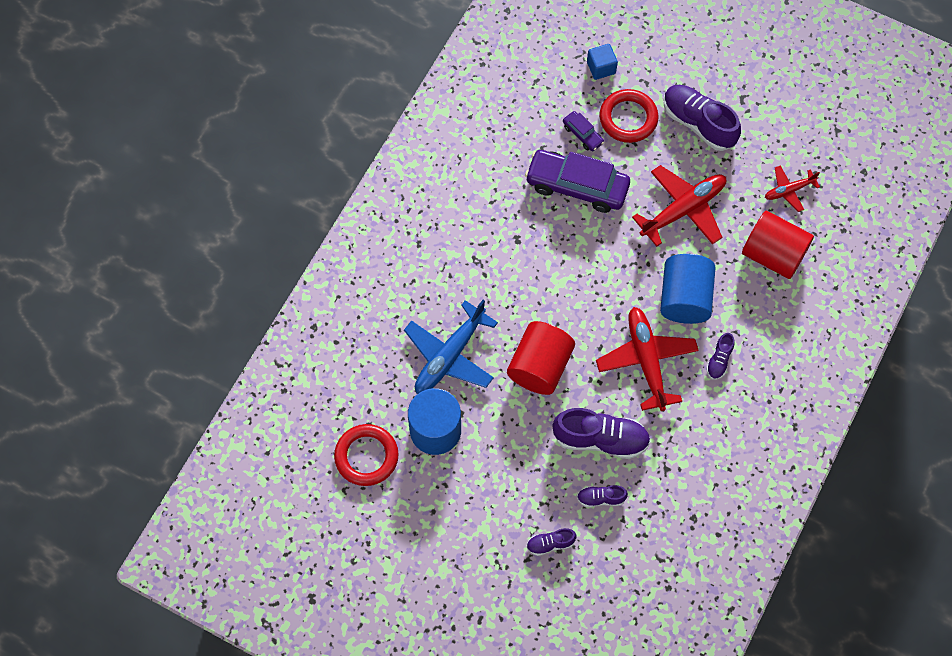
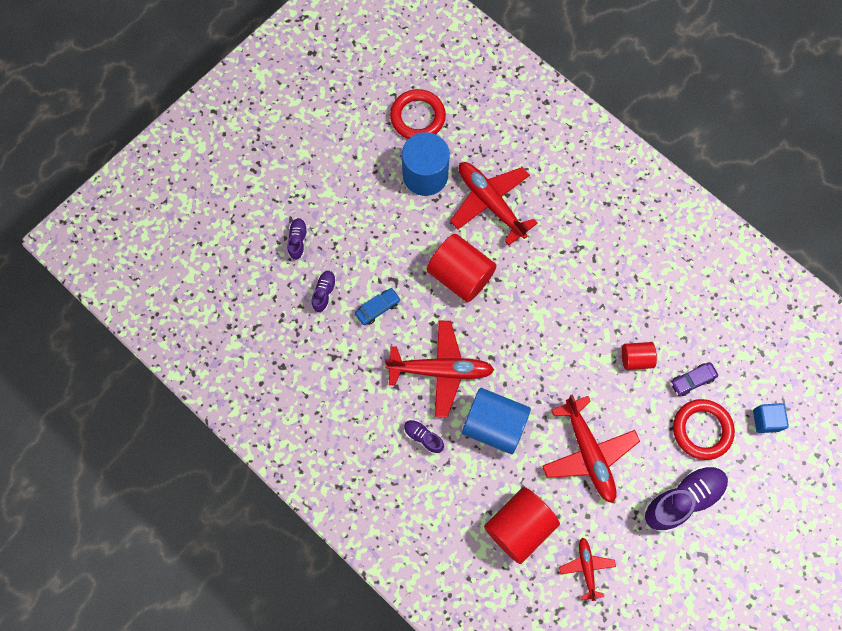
camera: 105 degrees right, 5 degrees up
blue plane [404,300,498,394] -> red plane [450,162,538,245]
purple car [525,150,630,213] -> red cylinder [622,342,657,370]
purple shoe [553,408,651,459] -> blue car [355,288,401,325]

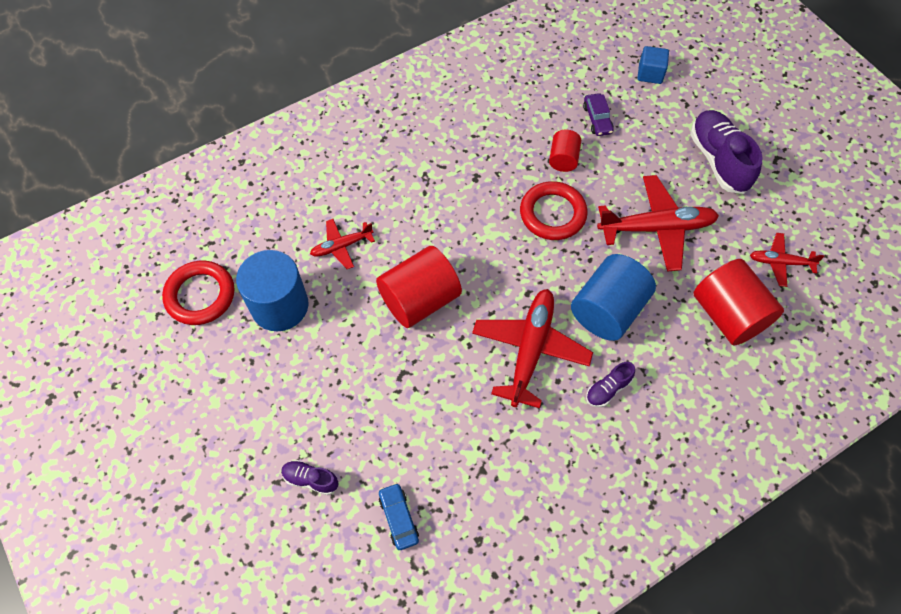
camera: 75 degrees left, 10 degrees down
purple shoe [312,271,337,313] -> none
blue car [355,288,401,325] -> blue car moved to [379,483,419,550]
red plane [450,162,538,245] -> red plane [310,219,375,269], size x0.54
red ring [673,399,735,460] -> red ring moved to [520,181,588,240]

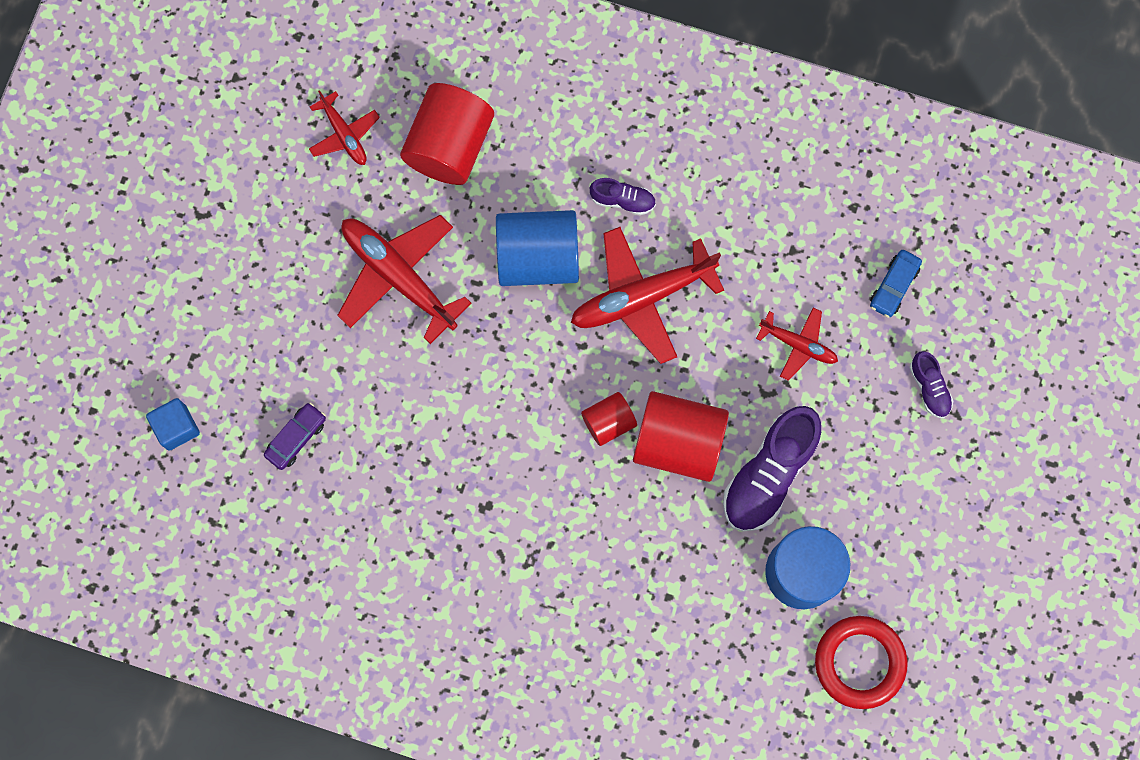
camera: 130 degrees left, 15 degrees up
red plane [310,219,375,269] -> red plane moved to [756,307,838,381]
red ring [520,181,588,240] -> none
red cylinder [549,130,581,172] -> red cylinder moved to [581,392,637,446]
purple shoe [690,110,763,194] -> purple shoe moved to [723,406,821,531]

